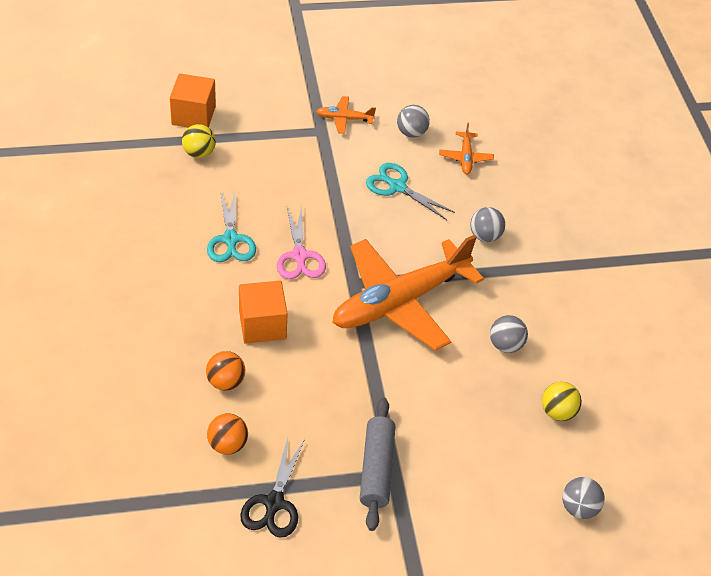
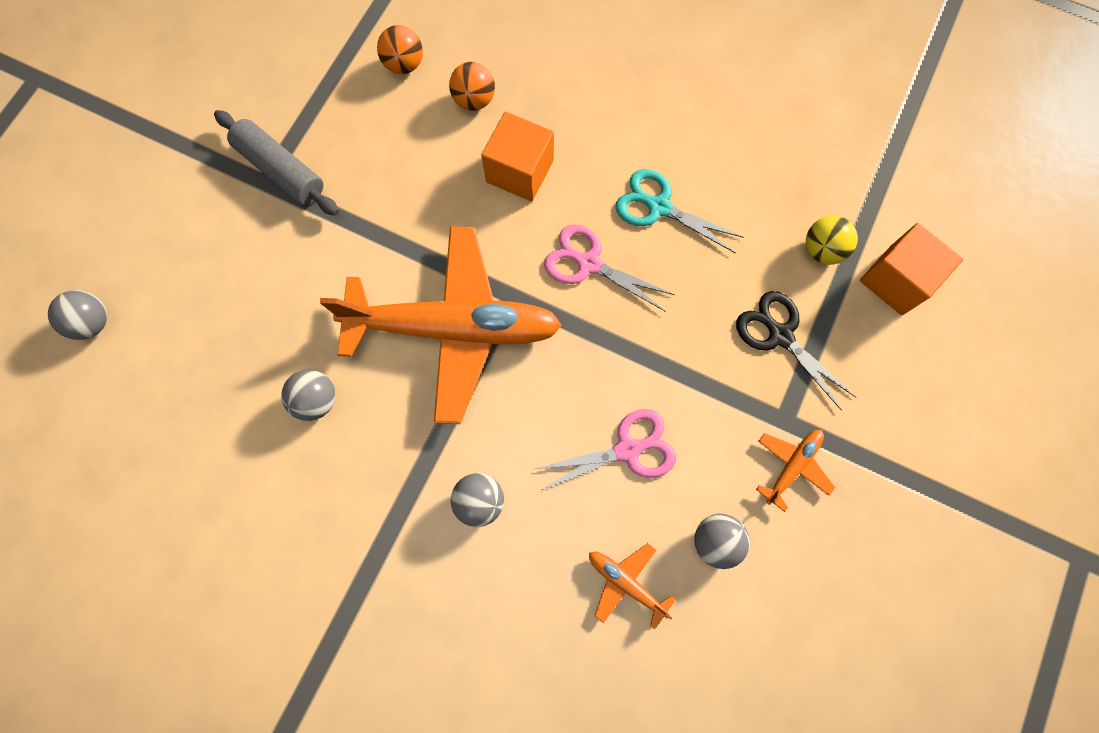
camera: 130 degrees right, 25 degrees up
black scissors [240,437,305,538] -> black scissors moved to [736,291,856,411]
orange plane [332,235,484,351] -> orange plane turned 90 degrees clockwise [320,226,562,424]
turquoise scissors [366,163,455,220] -> pink scissors [535,409,676,490]
yellow ball [542,382,582,421] -> none

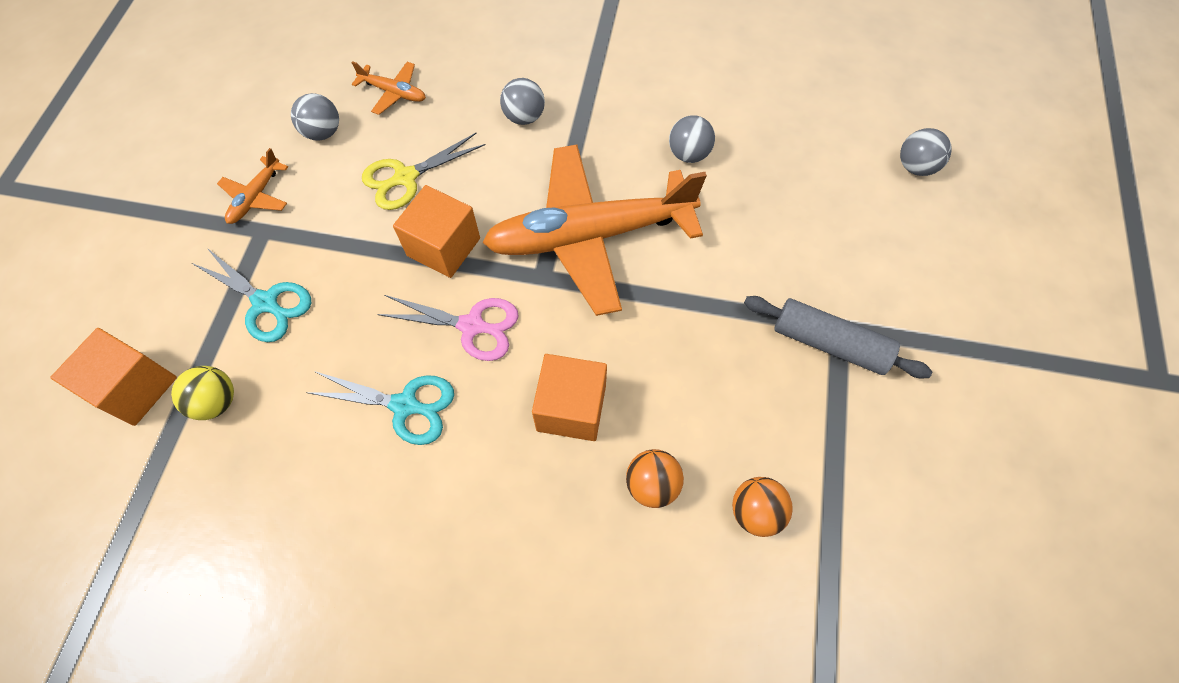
camera: 165 degrees right, 10 degrees down
pink scissors [535,409,676,490] -> yellow scissors [362,133,486,210]
black scissors [736,291,856,411] -> turquoise scissors [192,247,311,342]
none -> orange cube [393,185,480,278]

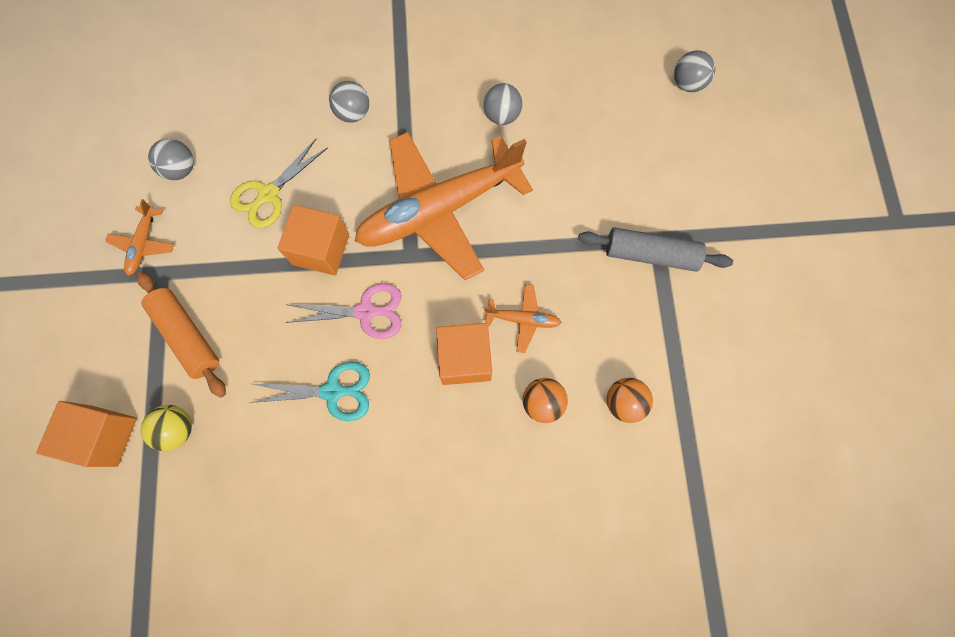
camera: 15 degrees left, 10 degrees up
turquoise scissors [192,247,311,342] -> orange rolling pin [137,271,226,398]
orange plane [351,61,426,115] -> orange plane moved to [484,284,562,353]

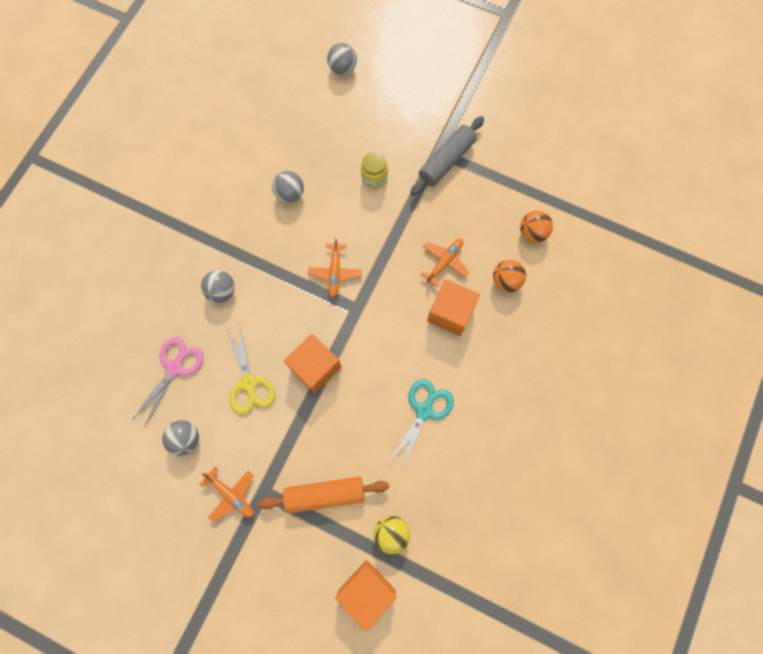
camera: 60 degrees left, 0 degrees up
pink scissors [285,283,402,339] -> pink scissors moved to [132,337,204,427]
orange plane [355,132,533,280] -> orange plane [308,238,361,298], size x0.40
none -> yellow jar [361,152,388,189]

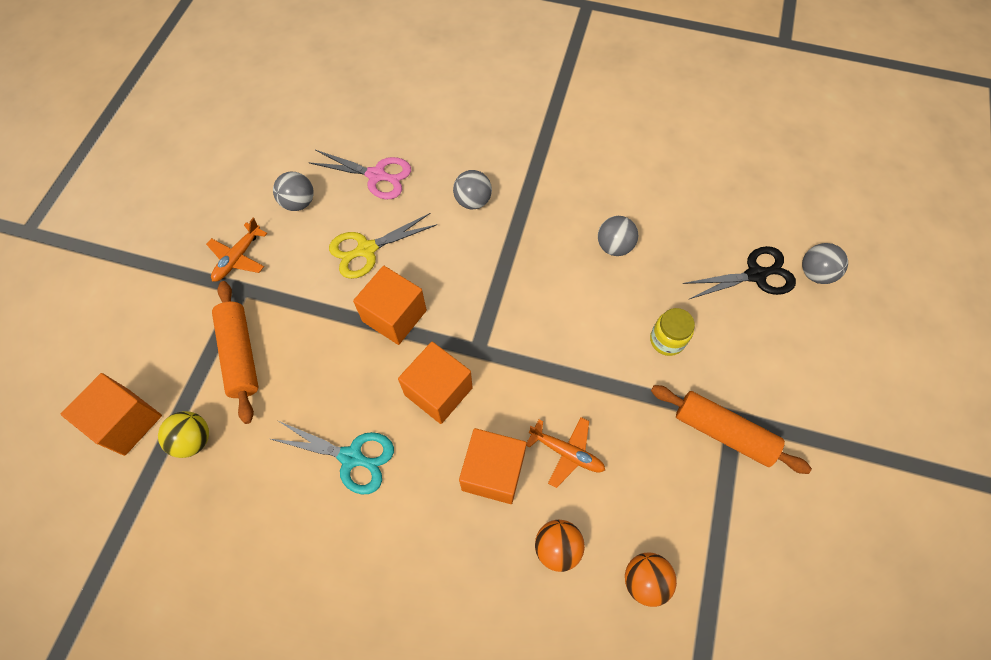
camera: 80 degrees right, 10 degrees down
orange plane [308,238,361,298] -> none
grey rolling pin [410,116,484,196] -> orange rolling pin [651,385,812,474]
none -> orange cube [398,342,473,424]
none -> black scissors [682,246,796,300]

